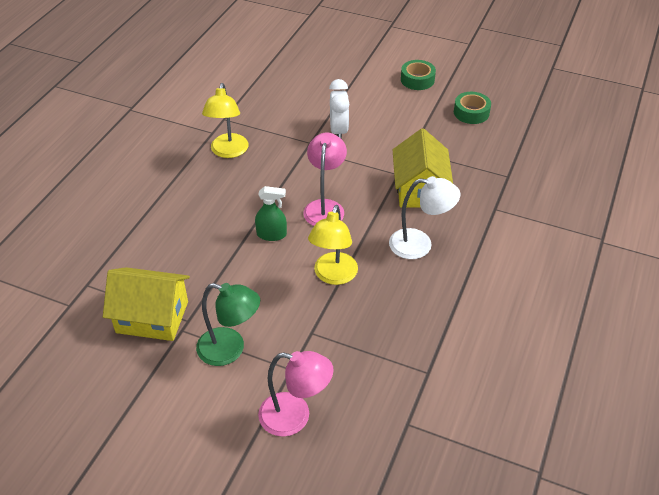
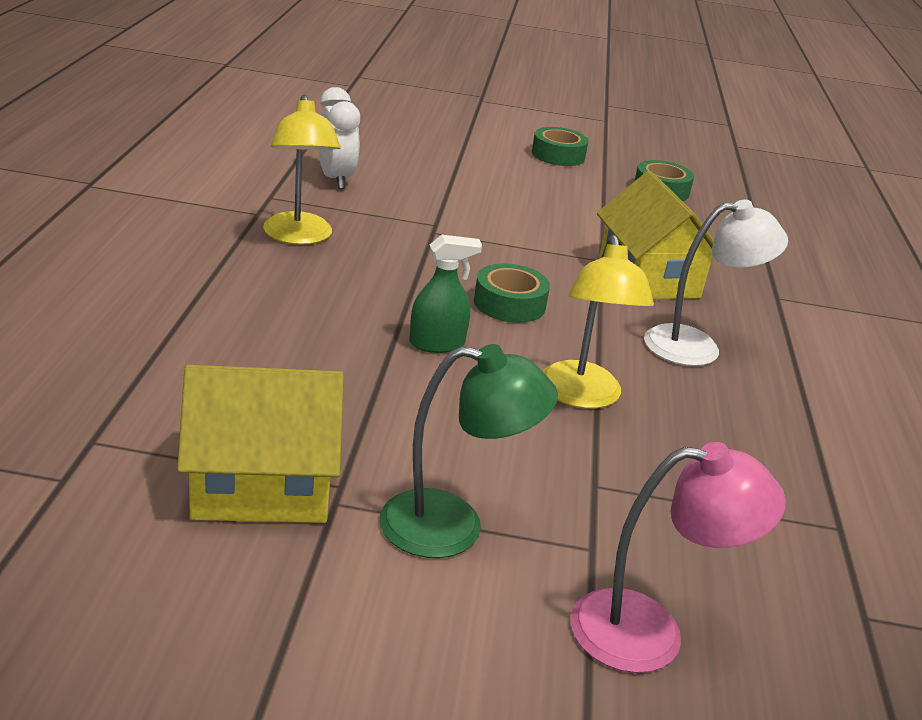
camera: 20 degrees left, 15 degrees down
pink lamp [303,133,347,226] -> green tape [474,263,550,323]
white clock [329,79,349,139] -> white clock moved to [319,87,360,189]

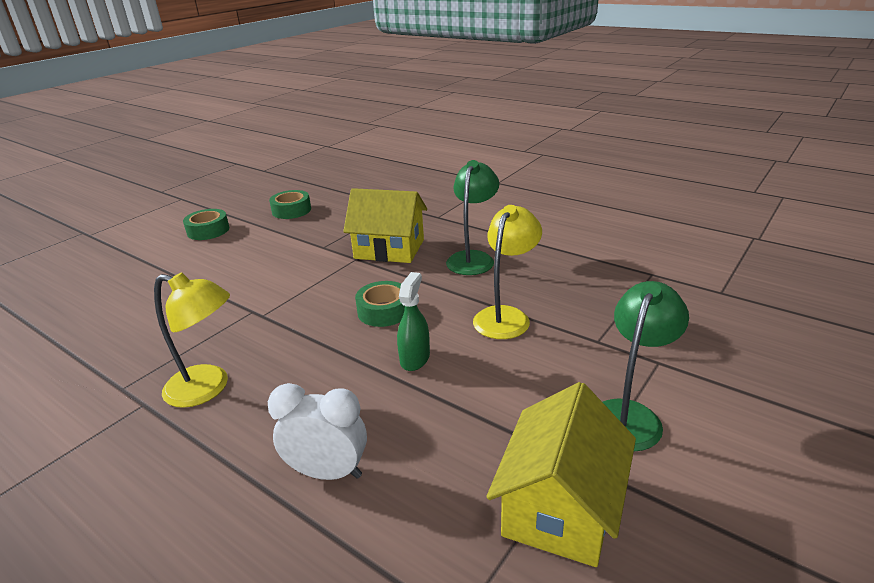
camera: 55 degrees left, 0 degrees up
white clock [319,87,360,189] -> white clock moved to [268,383,367,480]
yellow lamp [543,235,654,409] -> yellow lamp turned 90 degrees counterclockwise [473,205,542,339]
pink lamp [571,442,786,673] -> none
white lamp [644,200,788,366] -> green lamp [446,160,499,275]

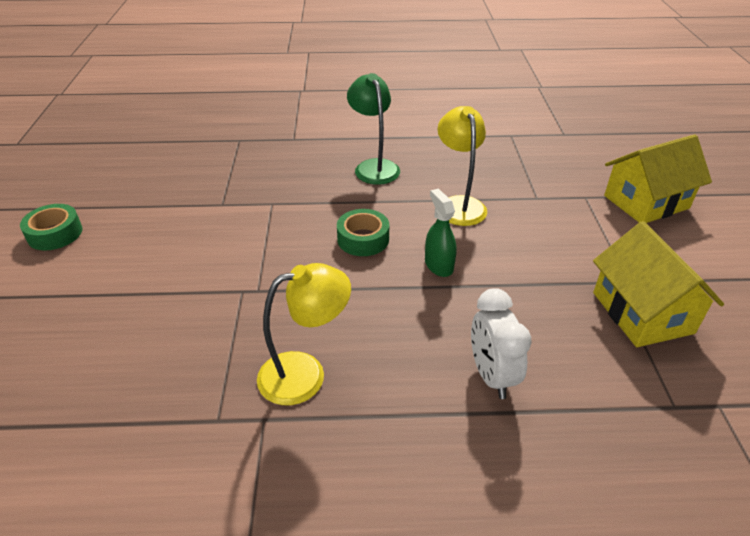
camera: 40 degrees left, 10 degrees up
white clock [268,383,367,480] -> white clock turned 75 degrees counterclockwise [471,288,532,399]
green tape [269,190,311,219] -> none
yellow house [343,188,427,263] -> yellow house moved to [604,134,712,223]
green lamp [603,281,689,451] -> none

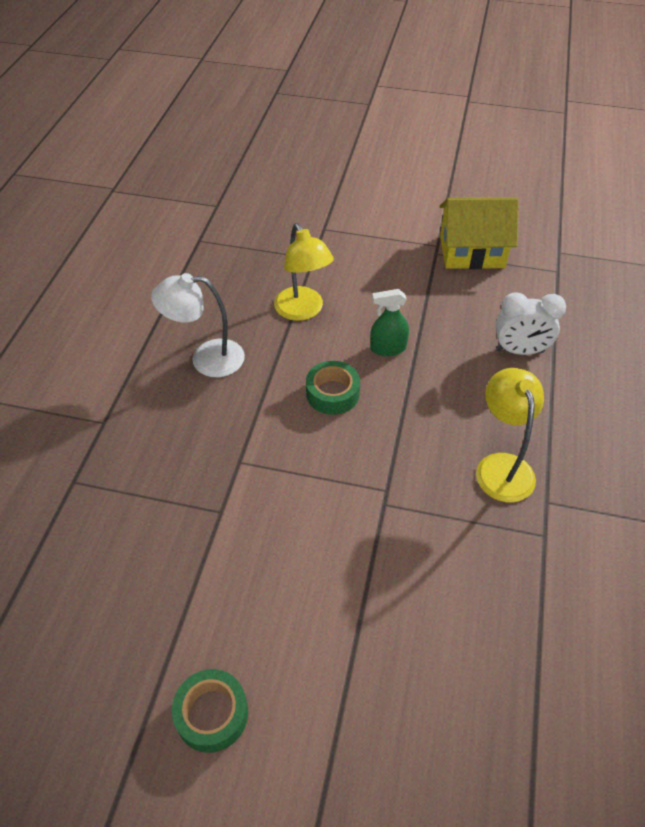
camera: 75 degrees left, 10 degrees up
green lamp [347,73,400,185] -> white lamp [151,273,245,377]
yellow lamp [438,106,487,226] -> yellow lamp turned 120 degrees counterclockwise [274,223,334,321]
yellow house [604,134,712,223] -> none

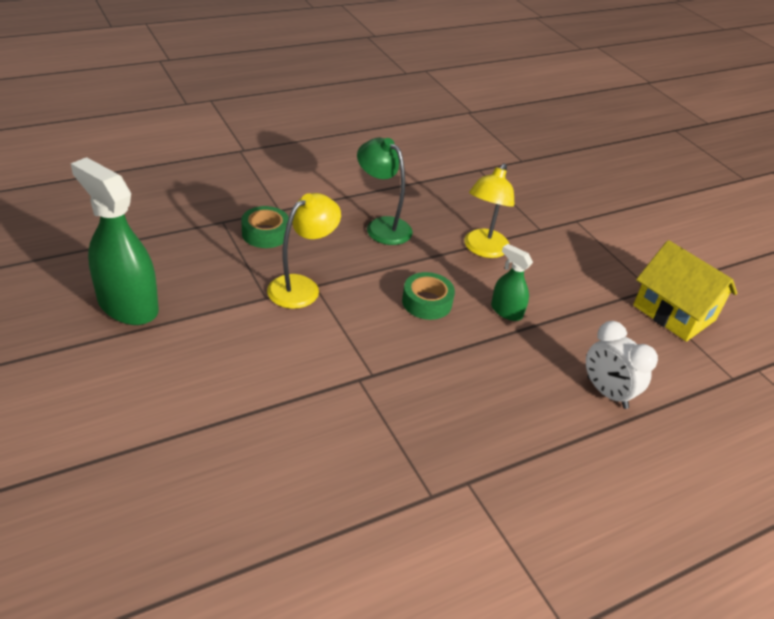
camera: 45 degrees right, 10 degrees down
white lamp [151,273,245,377] -> green lamp [357,138,413,245]
green tape [172,669,248,753] -> green tape moved to [241,206,289,248]
yellow lamp [476,368,544,502] -> yellow lamp moved to [267,193,341,309]
none -> green spray bottle [71,157,159,325]

